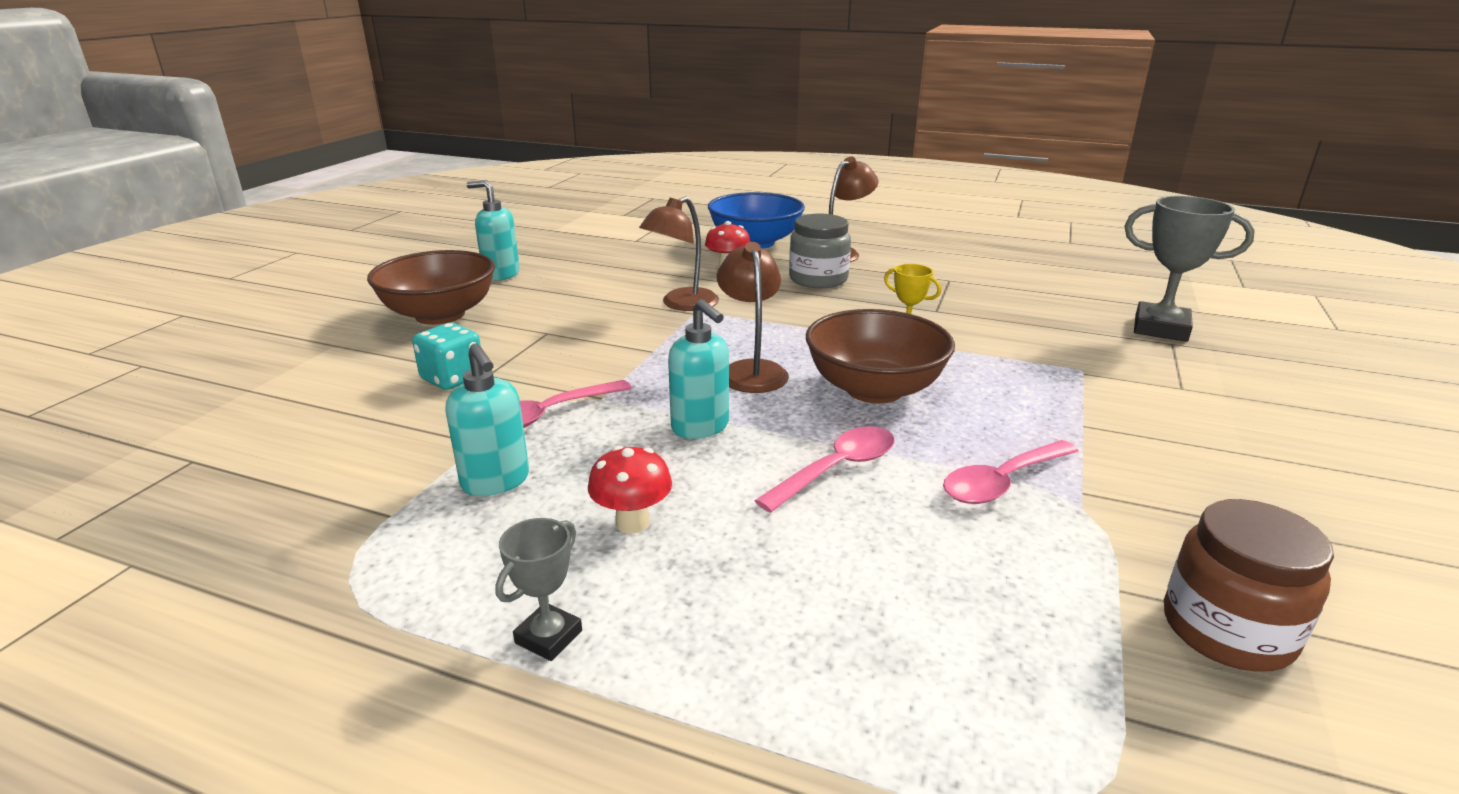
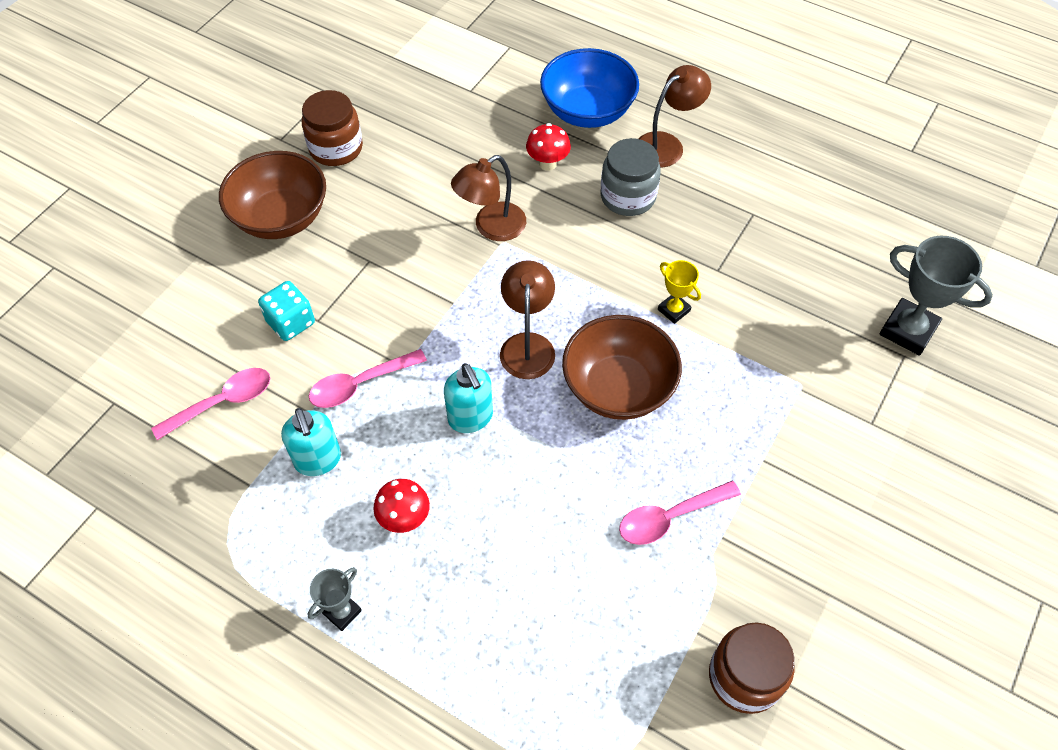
camera: 10 degrees right, 30 degrees up
turquoise soap dispenser [467,180,520,281] -> brown jar [302,90,363,166]
pink spoon [754,426,895,513] -> pink spoon moved to [151,368,271,440]

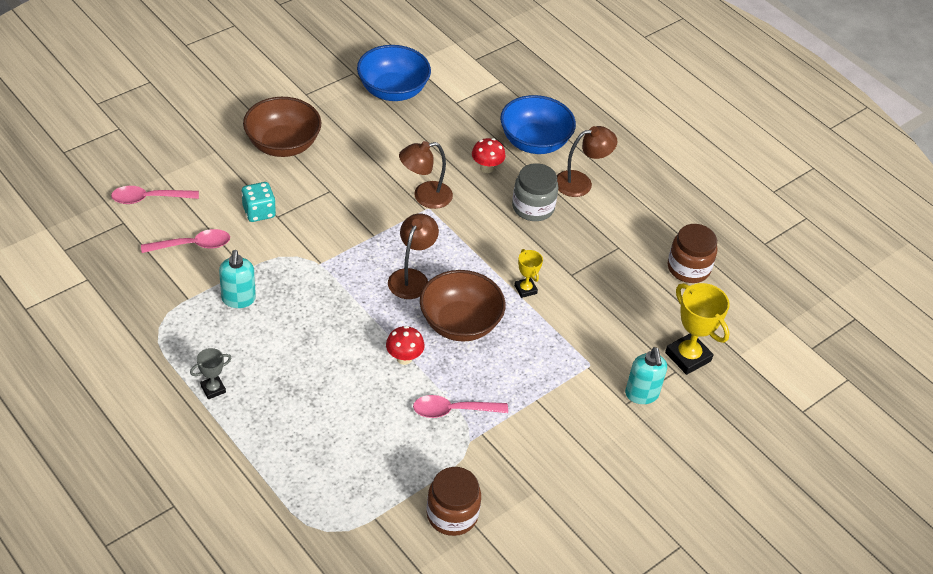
camera: 15 degrees right, 10 degrees down
brown jar [302,90,363,166] -> brown jar moved to [668,224,717,283]
pink spoon [309,349,427,408] -> pink spoon moved to [111,186,199,204]
red mushroom [373,479,430,533] -> red mushroom moved to [386,326,425,365]
turquoise soap dispenser [444,363,493,433] -> turquoise soap dispenser moved to [625,347,667,404]
grey trophy [880,236,993,356] -> yellow trophy [665,283,730,375]
none -> blue bowl [357,45,431,101]

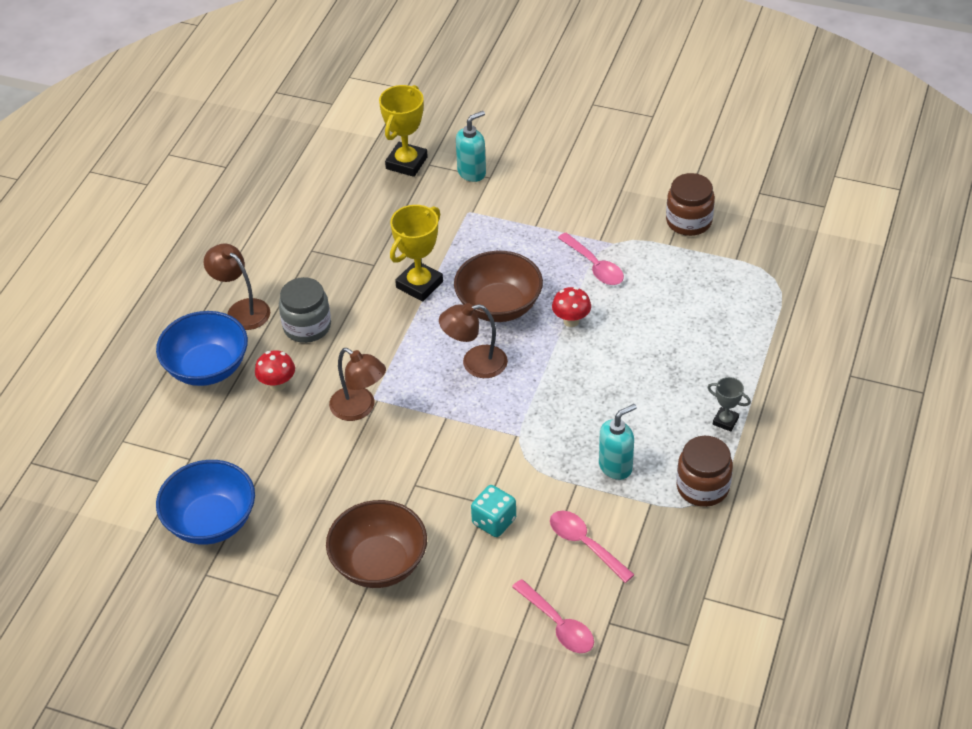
camera: 115 degrees left, 0 degrees up
yellow trophy [514,249,543,298] -> yellow trophy [390,205,443,301], size x1.83
brown jar [668,224,717,283] -> brown jar moved to [676,436,733,507]

